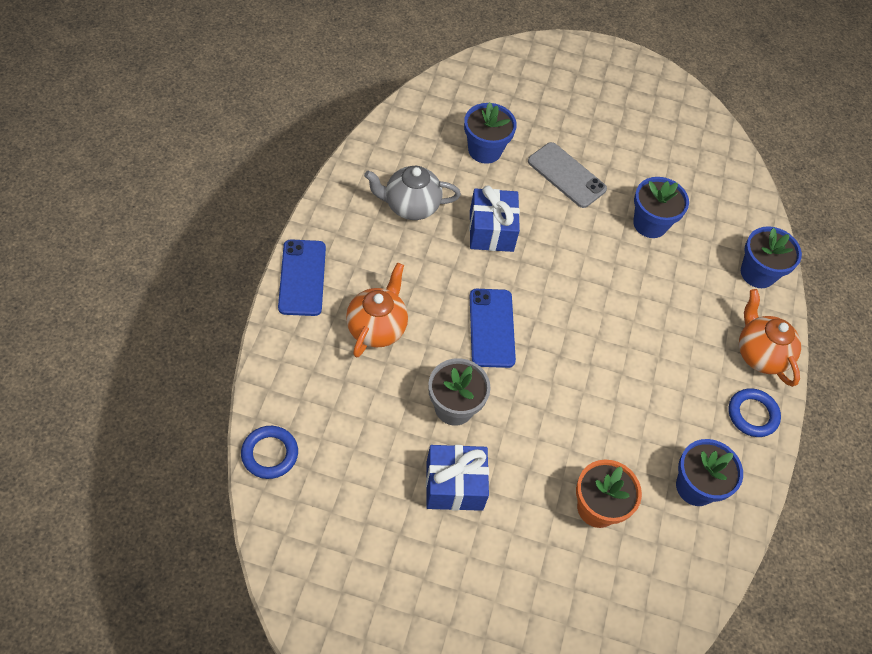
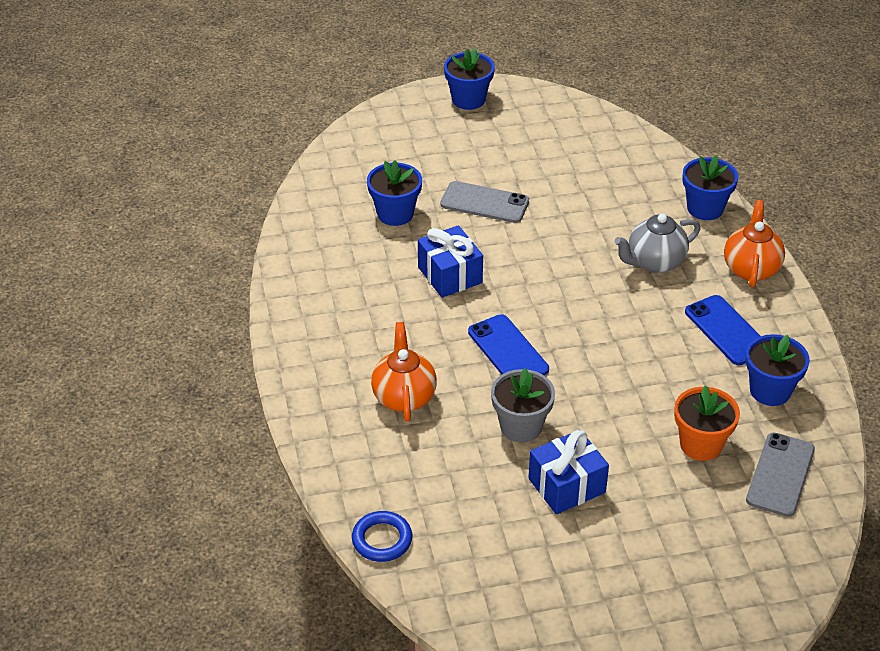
camera: 20 degrees left, 15 degrees down
blue phone [278,239,326,316] -> blue phone moved to [685,295,760,365]
grey teapot [364,166,461,220] -> grey teapot moved to [615,213,700,273]
blue flower pot [633,177,689,238] -> blue flower pot moved to [444,48,495,110]
blue ring [729,388,781,437] -> none
orange teapot [739,289,801,387] -> orange teapot turned 60 degrees clockwise [724,200,785,287]
none -> grey phone [746,433,815,517]

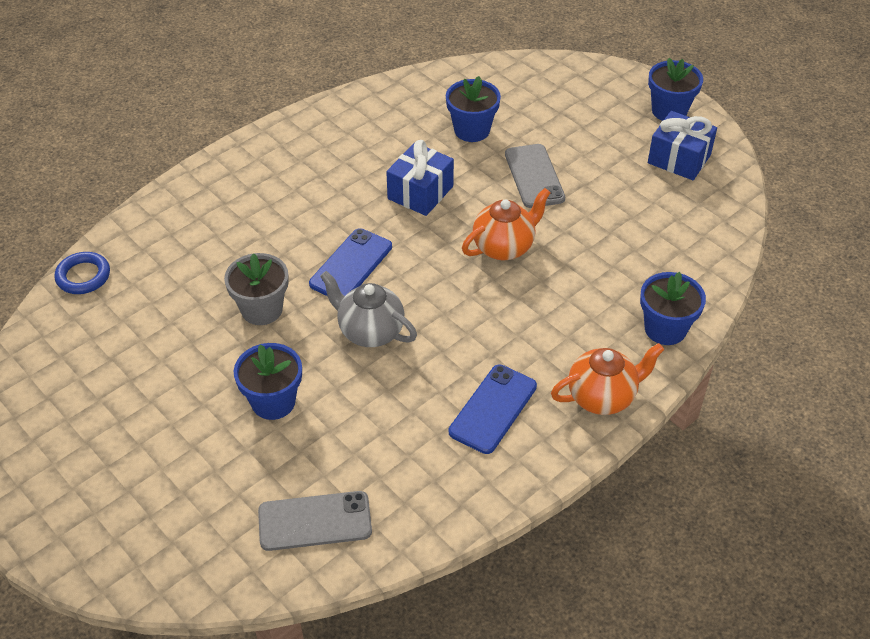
camera: 60 degrees right, 5 degrees up
orange teapot [371,322,437,422] -> orange teapot moved to [462,188,551,260]
blue gift [528,430,609,514] -> blue gift moved to [648,111,717,180]
grey teapot [615,213,700,273] -> grey teapot moved to [320,271,417,347]
orange flower pot [674,385,740,461] -> none
blue flower pot [746,334,810,406] -> blue flower pot moved to [234,343,302,420]

